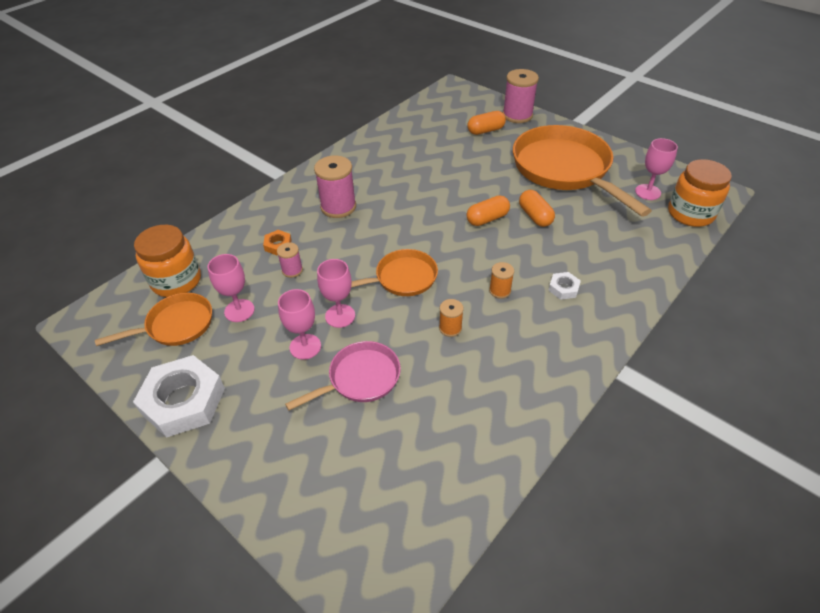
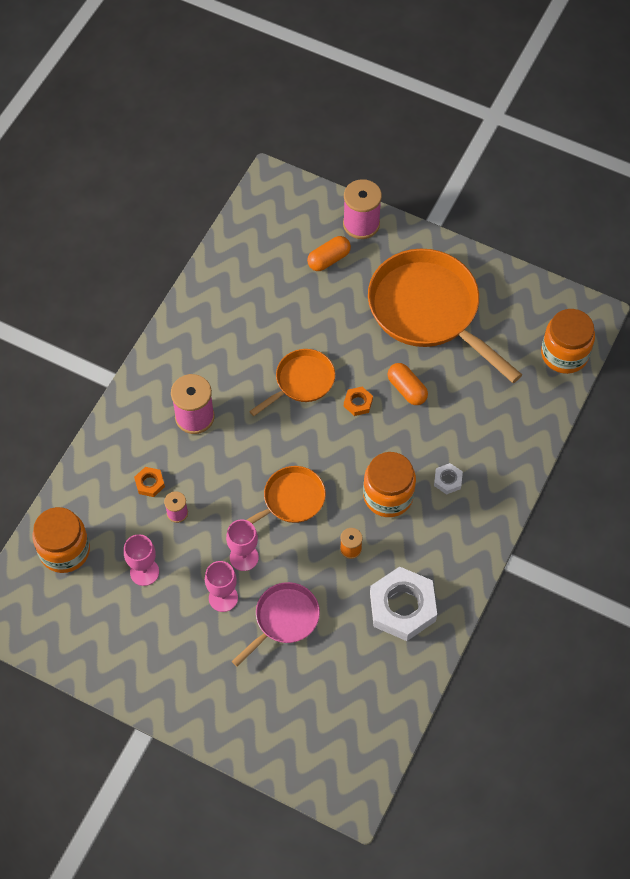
camera: 15 degrees left, 15 degrees up
orange pan [95,293,212,346] -> orange pan moved to [249,349,335,416]
white nut [133,355,225,438] -> white nut moved to [370,566,437,641]
orange capsule [466,195,510,226] -> orange nut [344,387,373,416]
orange spool [489,262,514,299] -> orange jar [363,452,416,517]
pink goblet [635,138,678,200] -> none

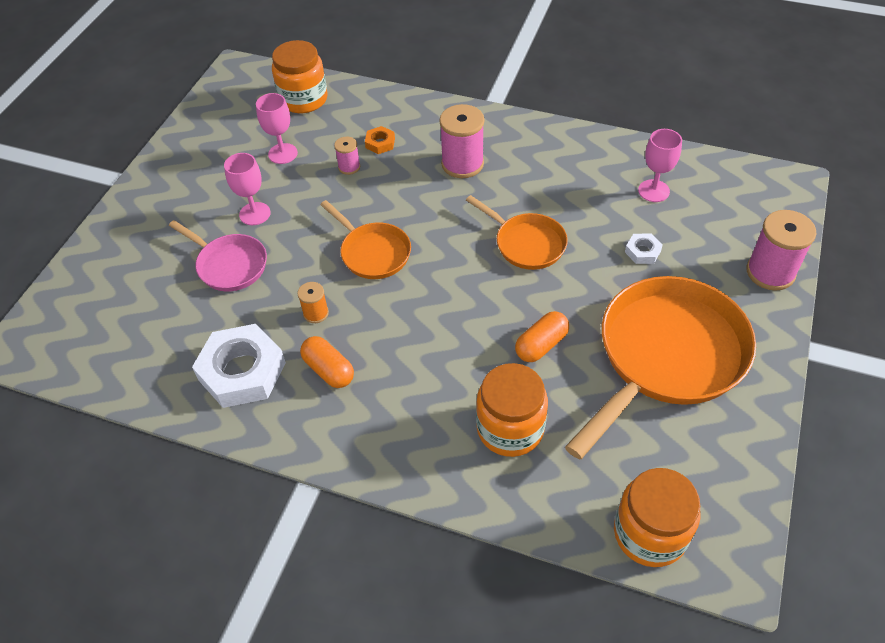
camera: 85 degrees right, 10 degrees down
pink goblet [226,519,259,571] -> pink goblet moved to [638,129,682,202]
orange capsule [307,236,351,271] -> orange capsule moved to [300,336,354,388]
orange nut [344,387,373,416] -> none
orange jar [363,452,416,517] -> orange jar moved to [476,363,548,457]
white nut [434,463,463,495] -> white nut moved to [625,233,663,264]

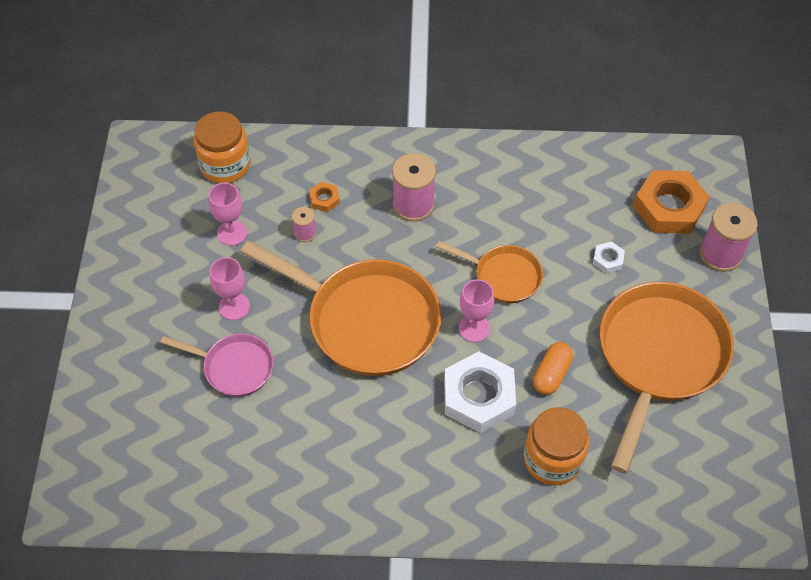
camera: 20 degrees left, 5 degrees up
white nut [192,324,286,408] -> white nut moved to [444,351,516,433]
orange spool [297,282,329,323] -> none
orange capsule [300,336,354,388] -> none
orange pan [321,200,411,279] -> orange pan [240,240,441,376], size x1.92
orange jar [614,468,700,567] -> none
pink goblet [638,129,682,202] -> pink goblet moved to [459,279,494,342]
none -> orange nut [633,170,710,234]

